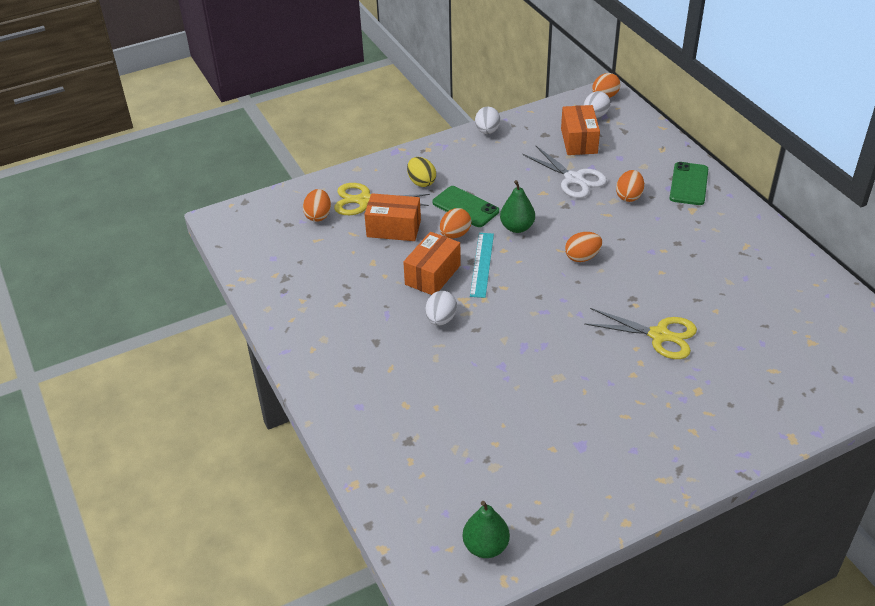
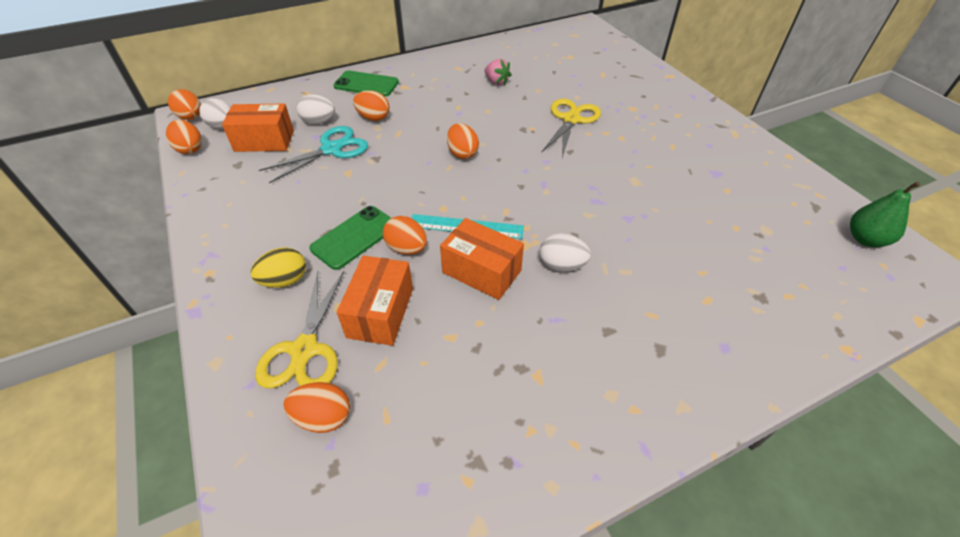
camera: 90 degrees left, 5 degrees up
white egg [475,107,500,134] -> white egg moved to [297,94,335,124]
green pear [500,180,535,233] -> none
white scissors [522,146,607,198] -> turquoise scissors [259,126,368,183]
none -> orange egg [166,120,202,154]
none -> pink strawberry [484,59,511,85]

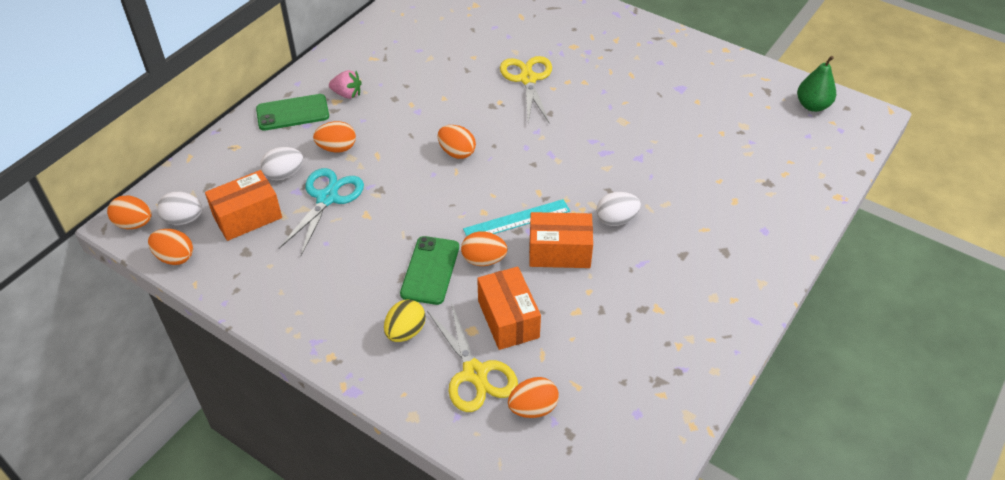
camera: 30 degrees left, 0 degrees up
pink strawberry [484,59,511,85] -> pink strawberry moved to [329,70,362,99]

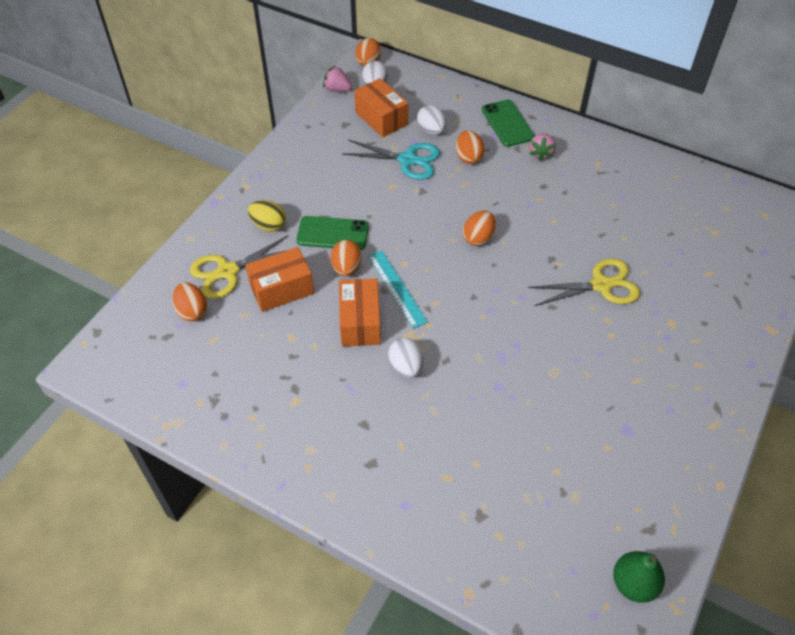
camera: 85 degrees right, 5 degrees up
orange egg [148,229,193,265] -> pink strawberry [323,66,352,92]

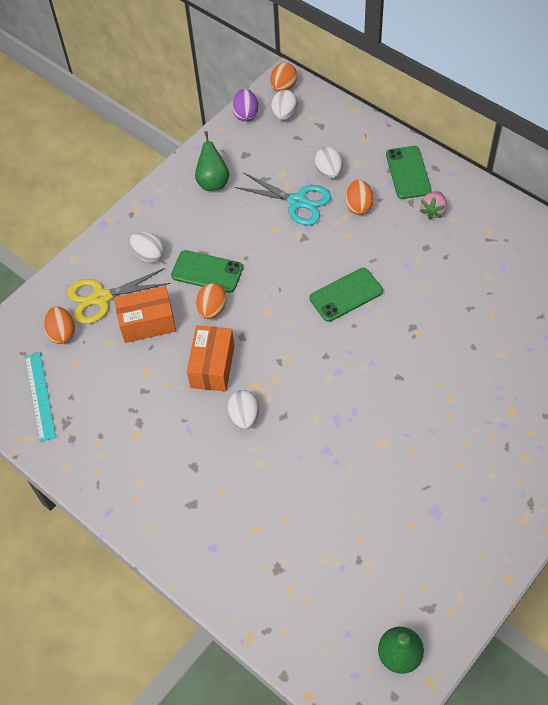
camera: 15 degrees right, 5 degrees up
yellow egg [248,200,286,232] -> white egg [129,231,164,263]
pink strawberry [323,66,352,92] -> purple egg [232,89,258,122]
orange box [354,78,408,138] -> none
turquoise ruler [368,250,428,329] -> turquoise ruler moved to [25,353,56,442]
orange egg [463,210,496,246] -> green phone [310,268,383,322]
yellow scissors [528,258,640,306] -> none
none -> green pear [195,131,229,191]

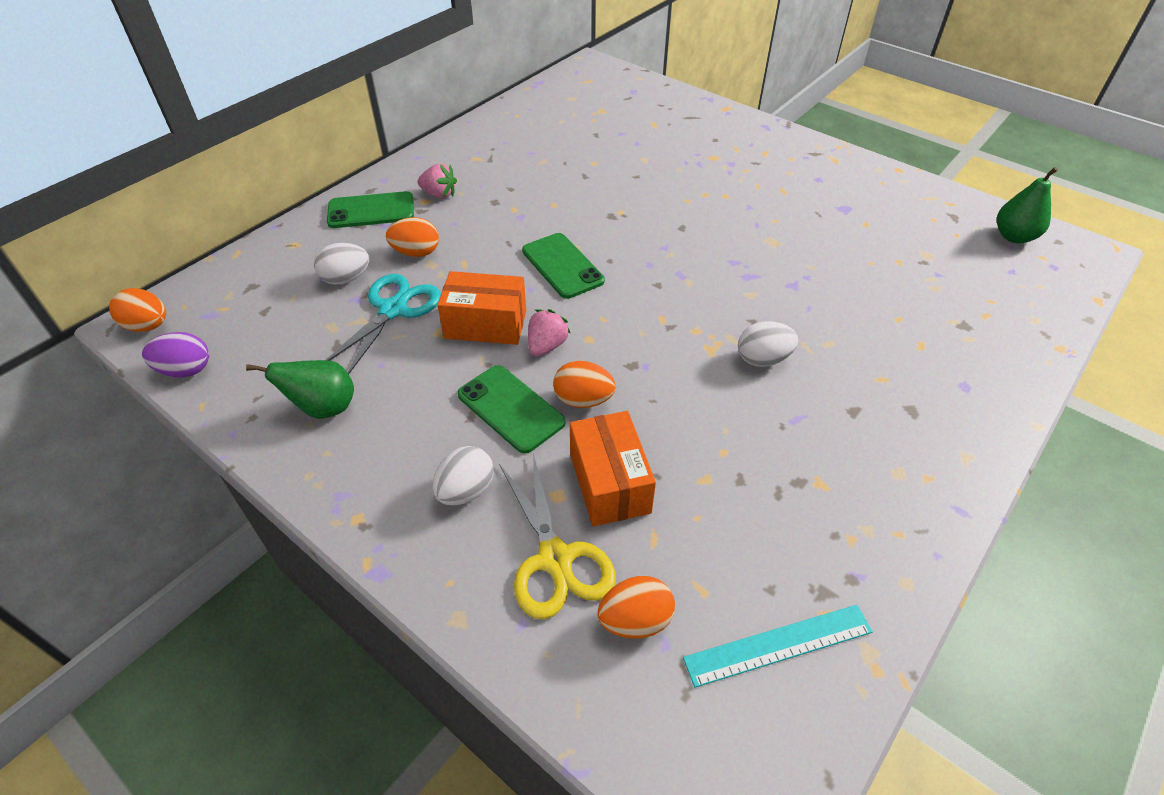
camera: 95 degrees left, 10 degrees down
green phone [171,250,243,293] -> green phone turned 60 degrees counterclockwise [458,365,565,454]
orange box [187,325,235,392] -> orange box moved to [437,271,526,345]
white egg [271,90,298,121] -> none
none -> pink strawberry [528,309,571,357]

